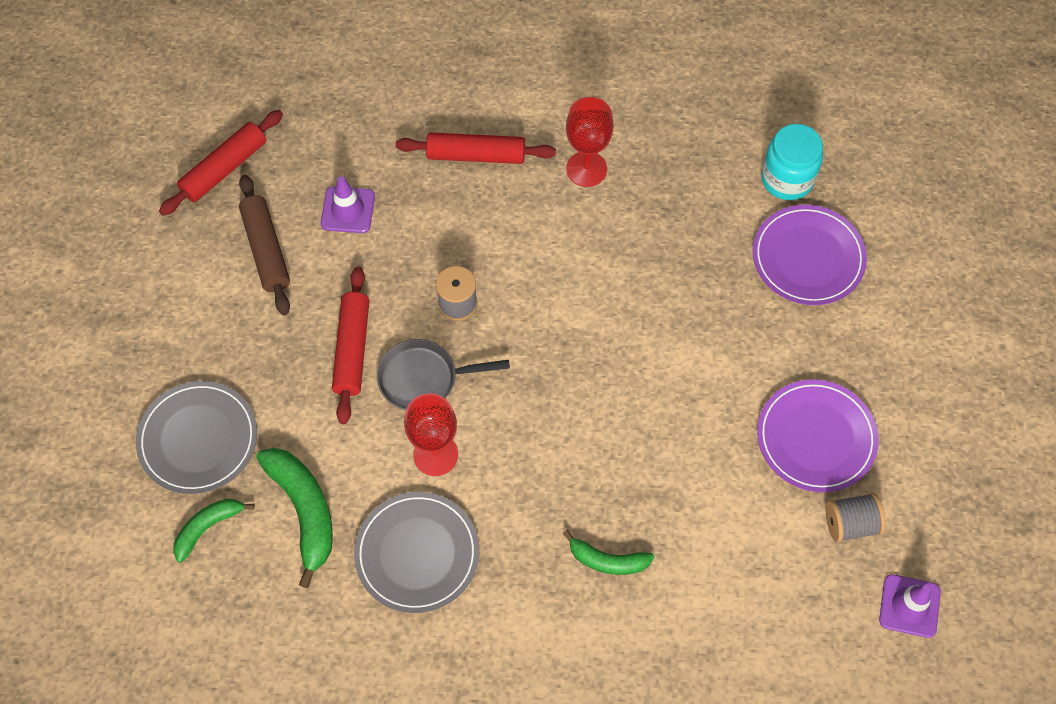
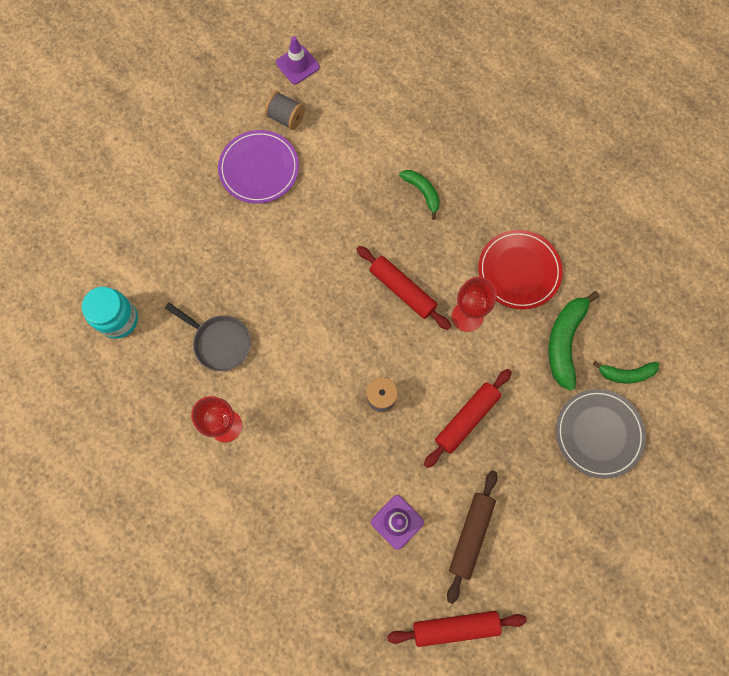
camera: 140 degrees left, 10 degrees up
grey plate [354,492,479,613] -> red plate [478,230,563,310]
grey pan [377,339,510,411] -> grey pan moved to [165,303,251,371]
red rolling pin [396,132,556,164] -> red rolling pin moved to [357,246,451,330]
purple plate [753,205,867,305] -> none

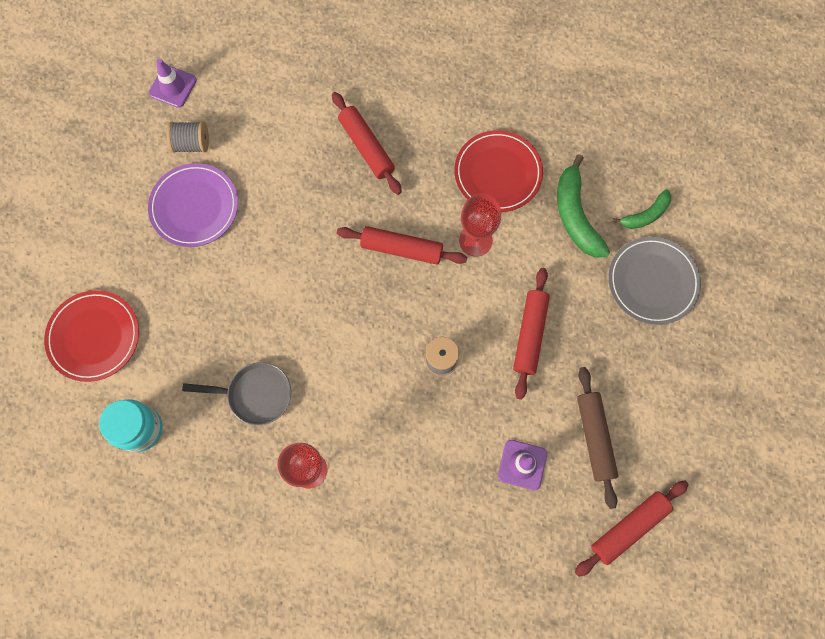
camera: 30 degrees left, 0 degrees up
green banana [399,170,440,220] -> red rolling pin [332,92,402,195]
none -> red plate [44,290,139,382]

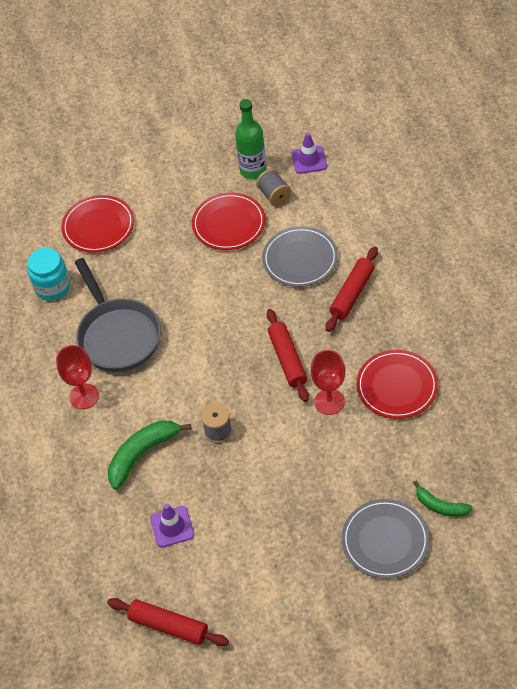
camera: 65 degrees right, 20 degrees down
purple plate [148,163,238,247] -> red plate [192,192,266,250]
grey pan [182,362,291,425] -> grey pan [74,258,161,372], size x1.64
red rolling pin [513,268,550,400] -> none
green banana [557,154,610,258] -> green banana moved to [108,421,192,490]
brown rolling pin [577,367,618,509] -> none
none -> green bottle [235,99,266,179]
none -> grey plate [262,226,338,287]

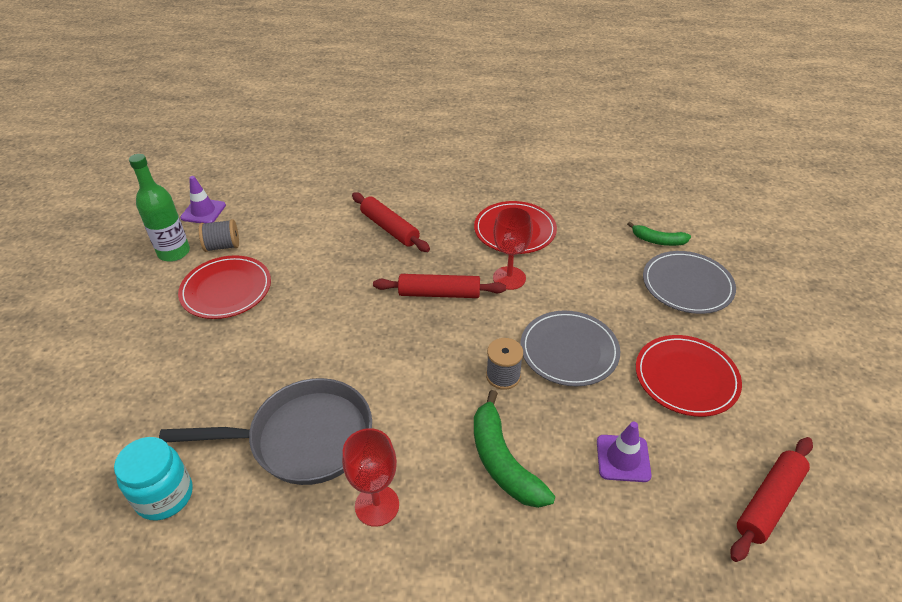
camera: 75 degrees left, 10 degrees down
red plate [61,195,134,253] -> red plate moved to [636,335,742,417]
grey plate [262,226,338,287] -> grey plate moved to [521,311,620,387]
green banana [413,481,473,517] -> green banana turned 60 degrees clockwise [627,222,691,246]

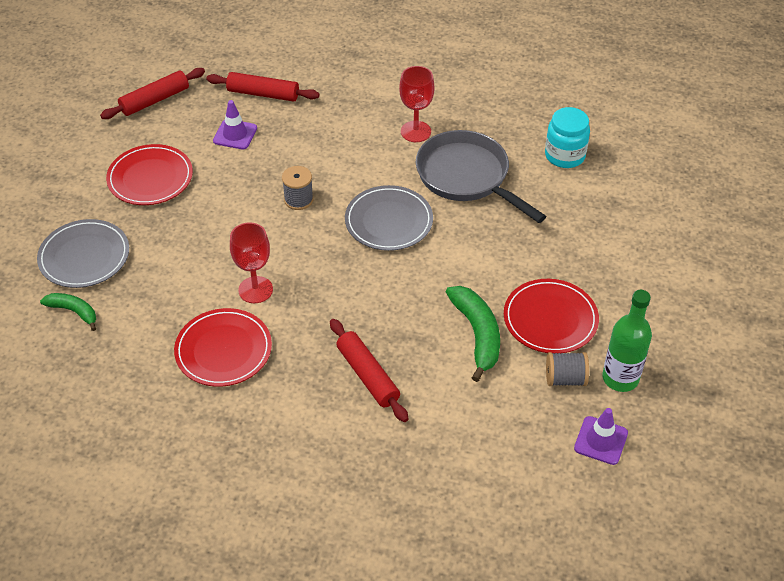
camera: 170 degrees left, 5 degrees up
grey pan [159,378,372,485] -> grey pan turned 45 degrees clockwise [416,130,547,223]
red rolling pin [373,274,506,298] -> red rolling pin moved to [206,72,319,102]
green banana [474,390,555,508] -> green banana moved to [446,286,500,382]
grey plate [521,311,620,387] -> grey plate moved to [345,185,433,251]

